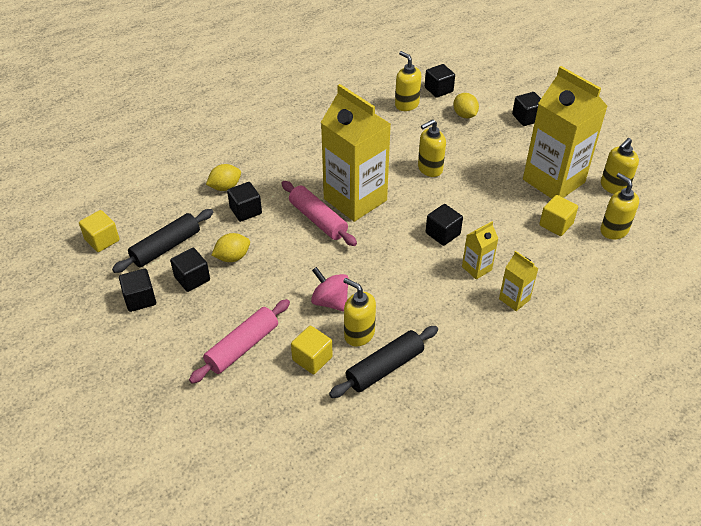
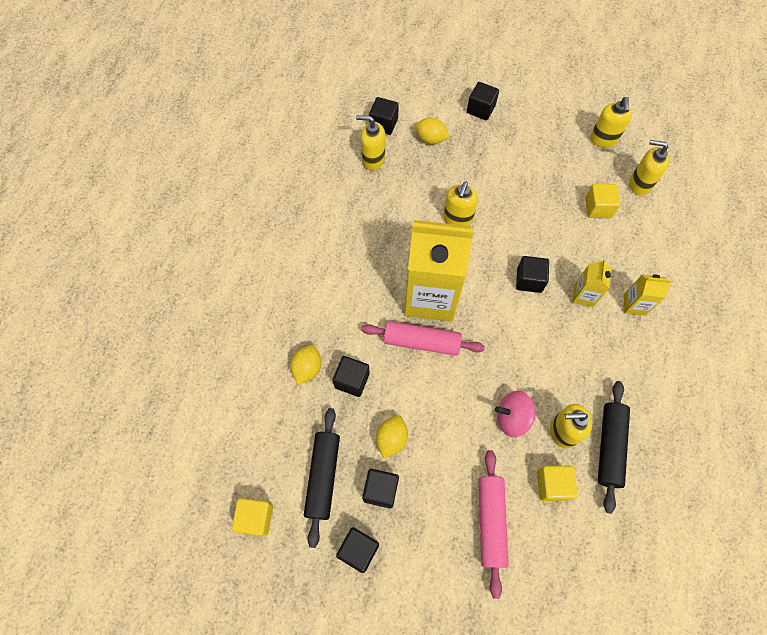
camera: 40 degrees left, 20 degrees up
yellow carton [523,66,608,199] -> none

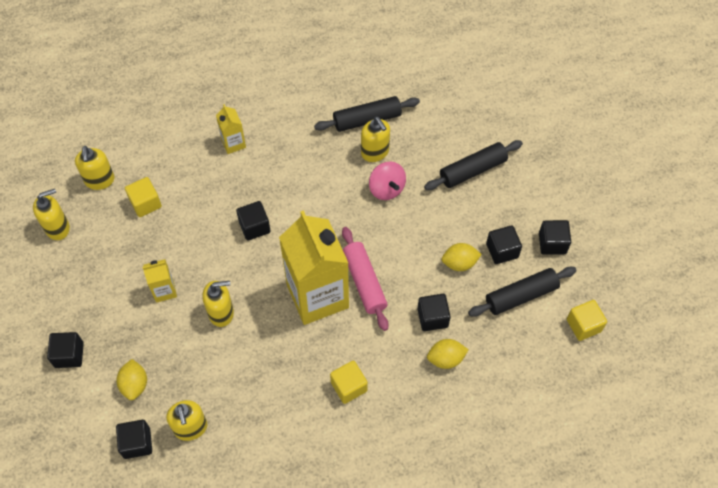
camera: 120 degrees left, 5 degrees down
pink rolling pin [479,450,509,599] -> black rolling pin [424,140,523,190]
yellow cube [537,466,578,501] -> yellow cube moved to [330,360,368,404]
yellow carton [572,259,611,307] -> yellow carton moved to [142,259,177,303]

